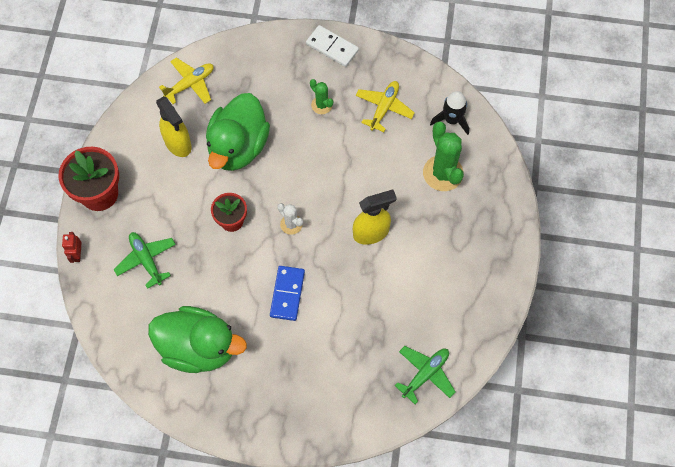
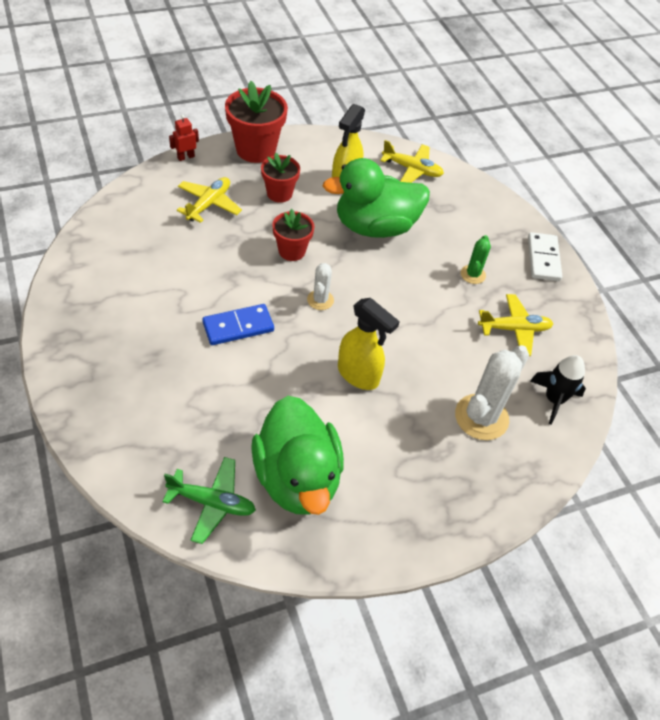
camera: 55 degrees right, 15 degrees down
green plane [113,232,176,289] -> yellow plane [177,177,242,223]
green duck [148,306,247,373] -> green duck moved to [251,396,344,515]
green cactus [423,121,464,191] -> white cactus [455,345,529,440]
none -> red flower pot [261,152,300,203]

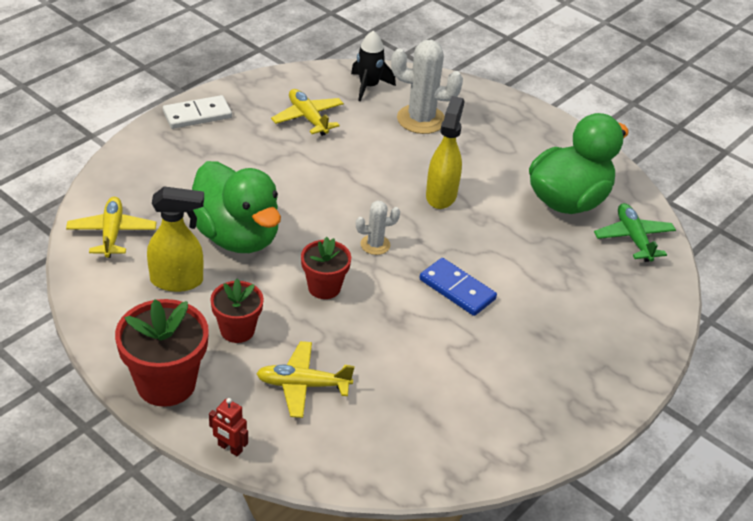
camera: 115 degrees left, 10 degrees down
green cactus [461,235,491,284] -> none

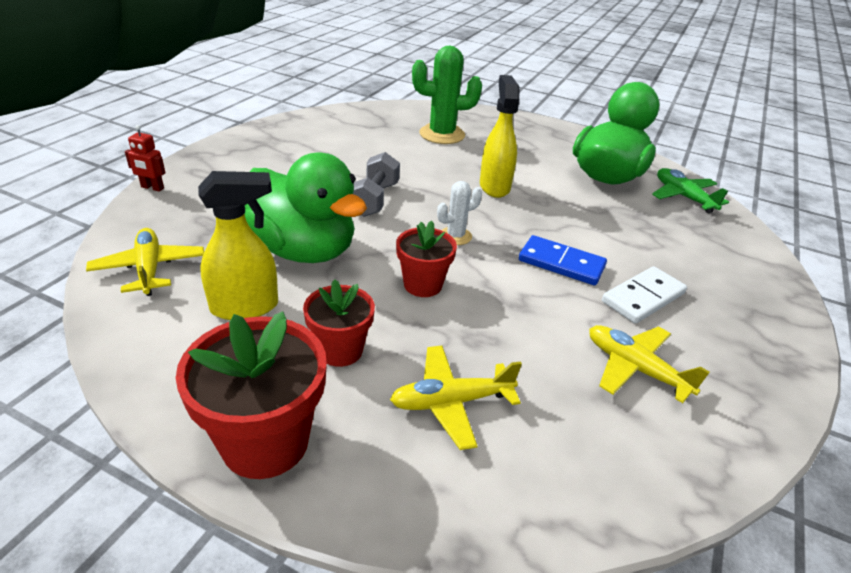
camera: 15 degrees left, 5 degrees down
white domino [163,95,232,129] -> white domino moved to [602,266,687,324]
red robot [209,398,248,457] -> red robot moved to [125,125,166,192]
yellow plane [271,89,344,136] -> yellow plane moved to [589,325,710,403]
black rocket [351,30,396,101] -> none
white cactus [391,40,463,134] -> green cactus [412,46,482,144]
none -> grey dumbbell [353,152,400,217]

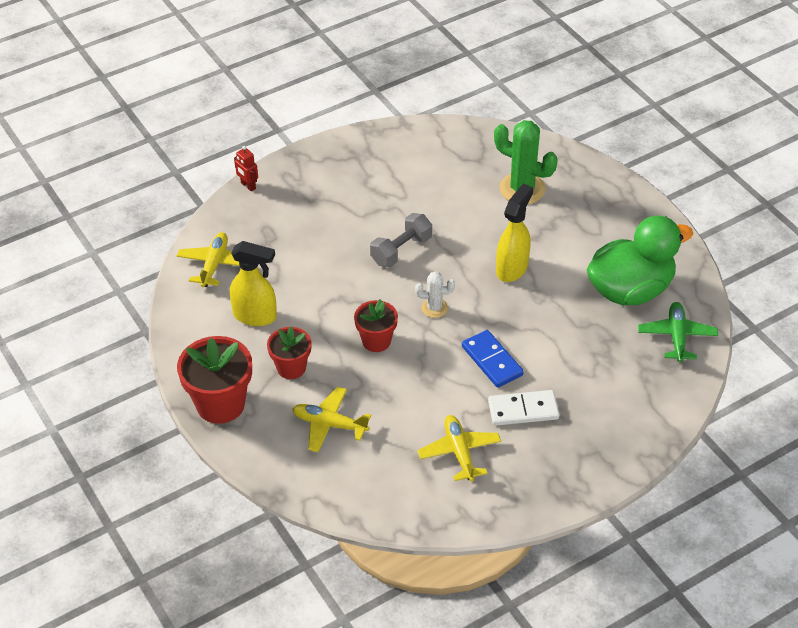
camera: 35 degrees right, 10 degrees up
green duck [244,152,367,263] -> none

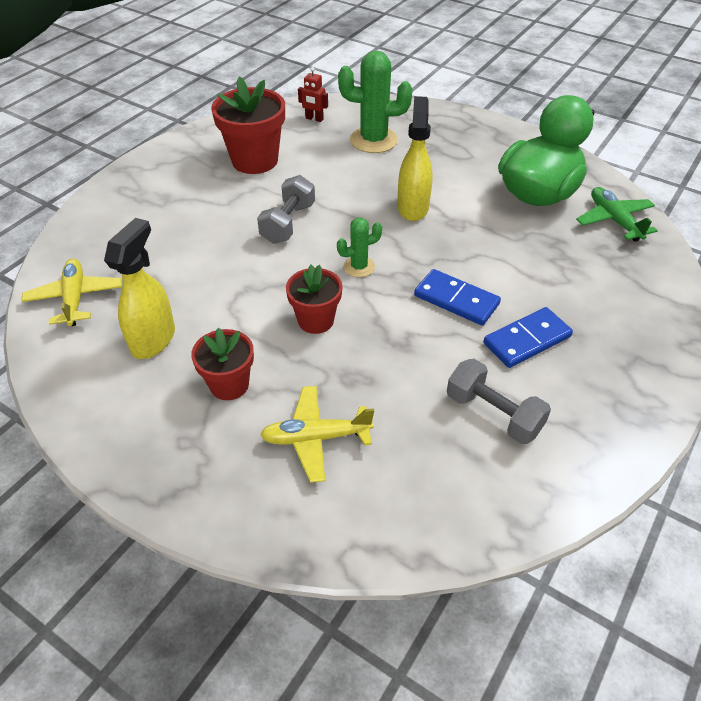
camera: 25 degrees left, 0 degrees up
red flower pot [177,336,252,424] -> red flower pot moved to [211,76,285,174]
yellow spray bottle [230,241,277,326] -> yellow spray bottle turned 60 degrees counterclockwise [104,218,175,359]
red robot [234,146,258,192] -> red robot moved to [298,67,328,122]
white cactus [415,271,455,318] -> green cactus [337,218,382,277]
yellow plane [417,415,501,482] -> grey dumbbell [447,359,551,444]
white domino [488,390,559,426] -> blue domino [484,307,573,368]

